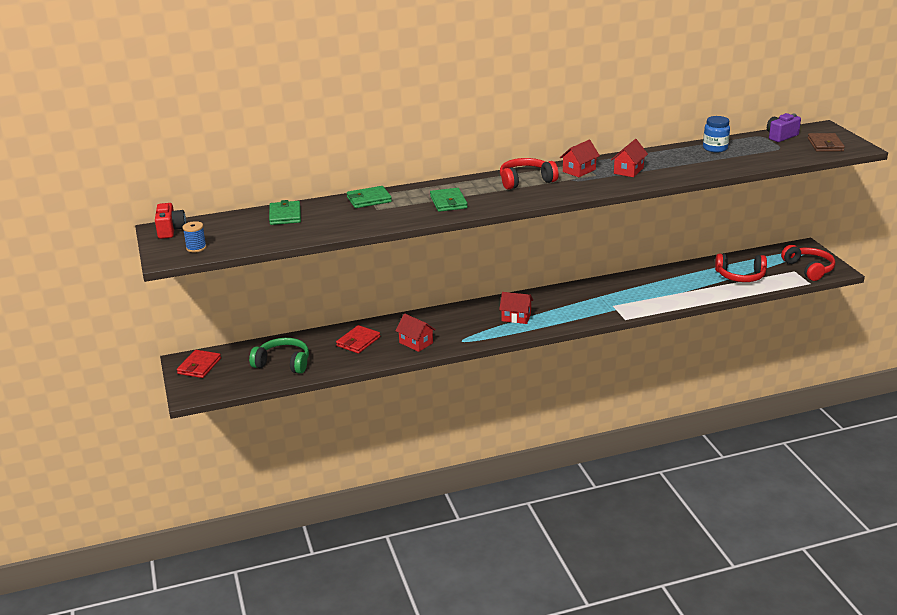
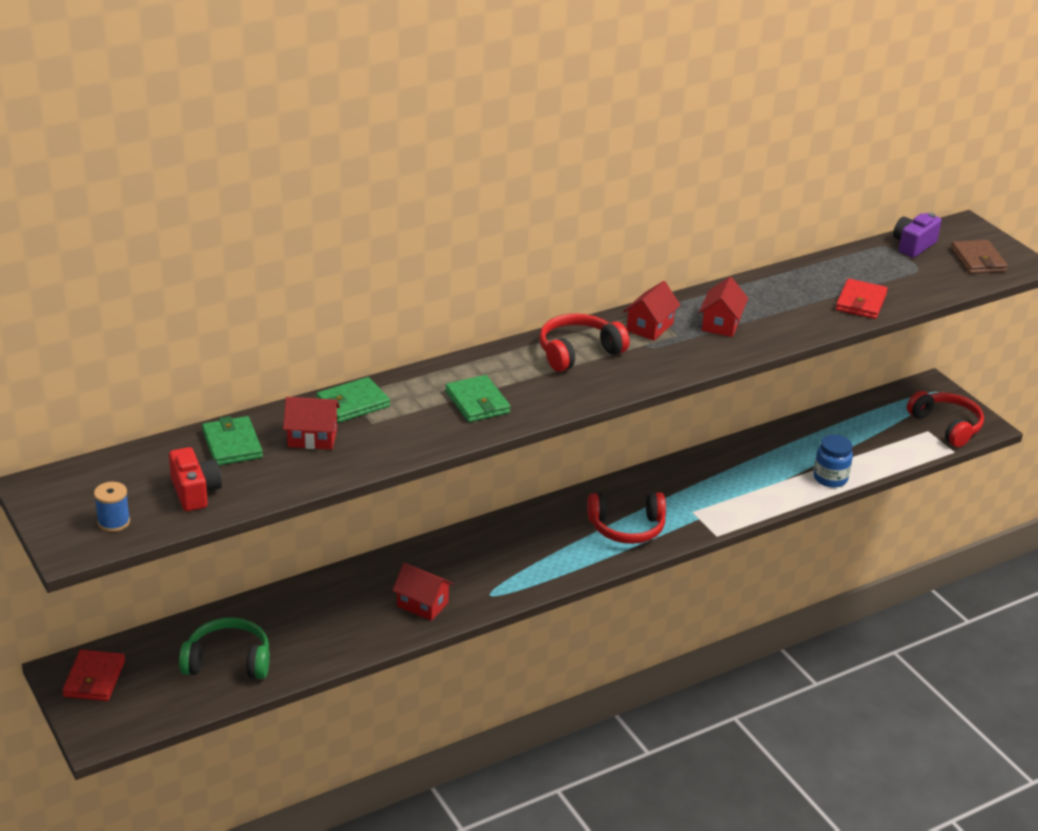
camera: 15 degrees left, 5 degrees up
red camera [155,203,186,239] -> red camera moved to [169,447,222,511]
red wallet [336,325,380,354] -> red wallet moved to [836,279,888,319]
red house [499,292,533,324] -> red house moved to [283,397,340,450]
blue jar [703,116,730,152] -> blue jar moved to [813,435,853,488]
red headphones [715,254,767,282] -> red headphones moved to [587,492,666,544]

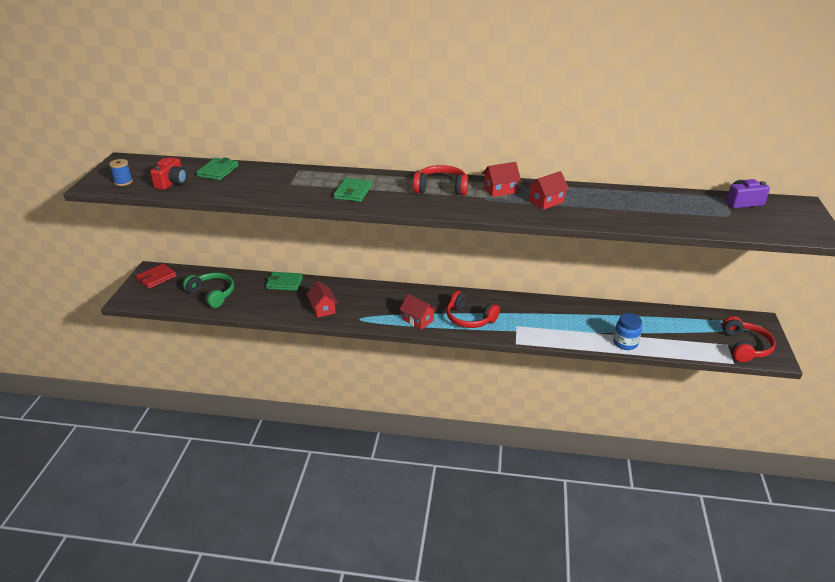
camera: 40 degrees right, 0 degrees up
red house [283,397,340,450] -> red house moved to [400,294,437,330]
green wallet [316,377,390,423] -> green wallet moved to [266,272,303,291]
red wallet [836,279,888,319] -> none
brown wallet [951,240,1008,274] -> none

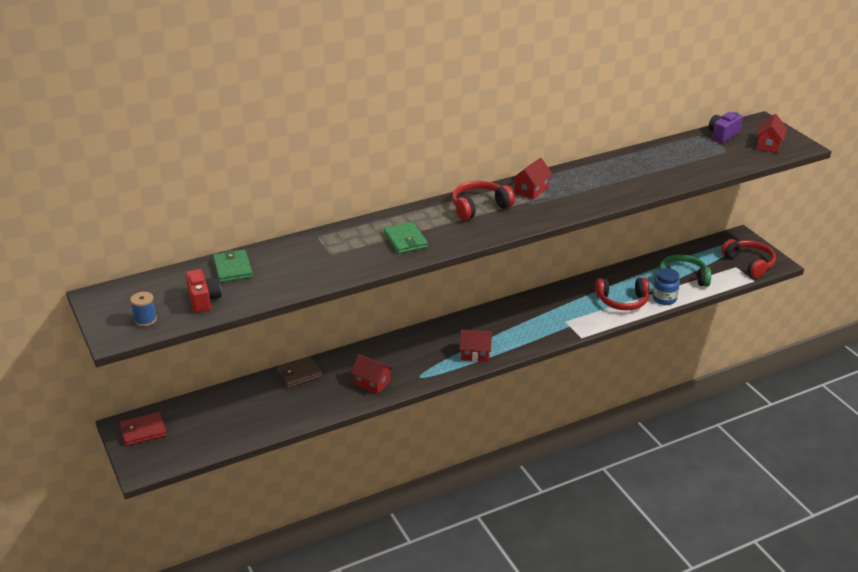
camera: 35 degrees left, 0 degrees up
red wallet [136,264,177,289] -> red wallet turned 60 degrees clockwise [120,412,167,446]
green headphones [183,272,234,308] -> green headphones moved to [659,254,711,287]
green wallet [266,272,303,291] -> brown wallet [275,356,323,388]
red headphones [446,291,500,328] -> red headphones moved to [595,277,649,310]
red house [527,171,569,210] -> red house moved to [756,114,787,153]

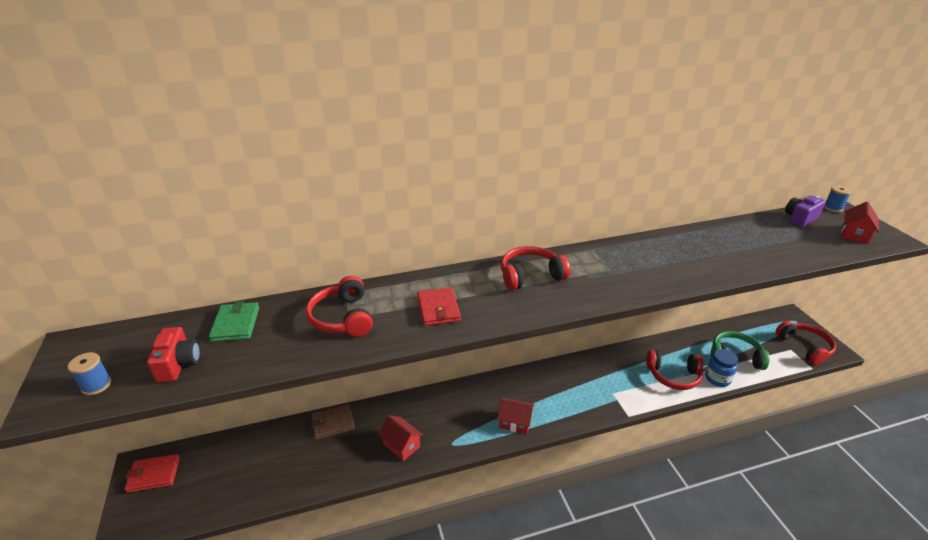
camera: 10 degrees right, 0 degrees up
green wallet [384,222,428,254] -> red wallet [417,287,461,326]
red house [512,158,553,199] -> none
none -> red headphones [306,276,373,337]
none -> blue spool [824,185,852,212]

